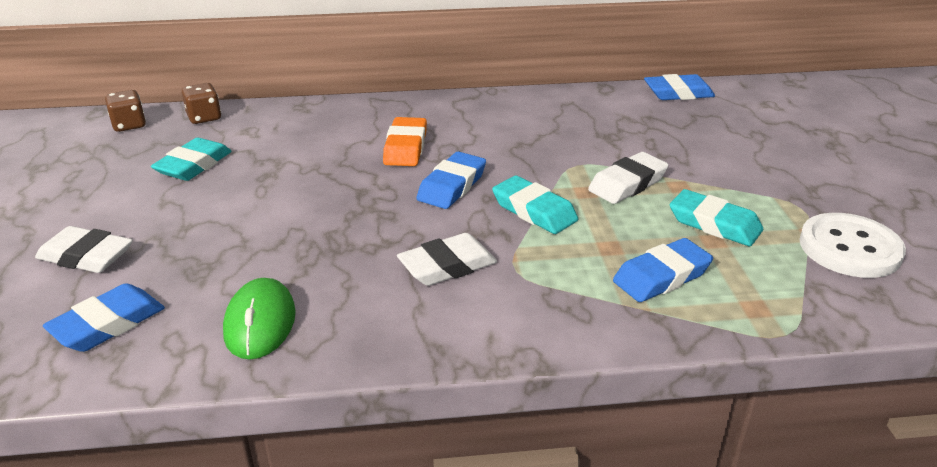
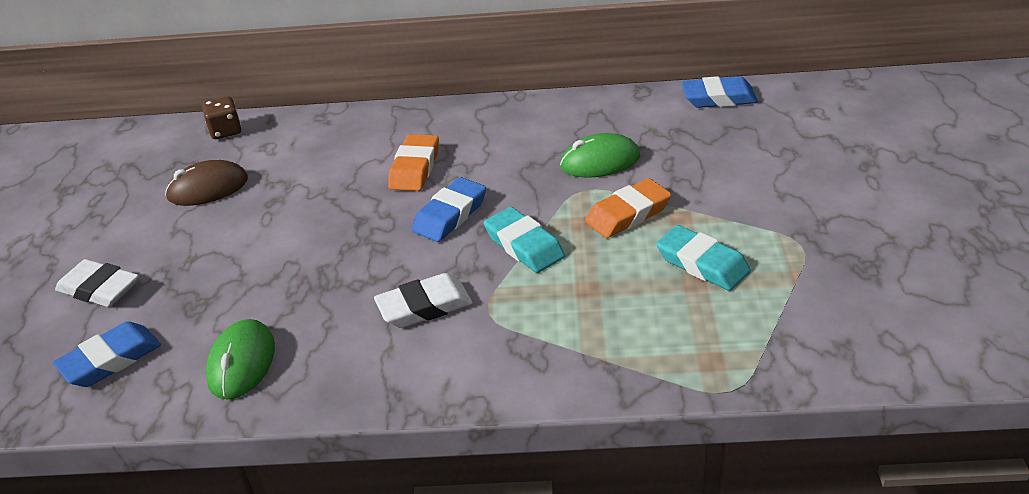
camera: 10 degrees right, 5 degrees up
brown dice [105,90,146,132] -> none
turquoise eraser [151,137,232,181] -> brown mouse [165,160,248,206]
white eraser [588,152,668,204] -> orange eraser [585,178,671,238]
blue eraser [613,238,713,302] -> none
white button [799,213,906,278] -> none
none -> green mouse [560,133,640,178]

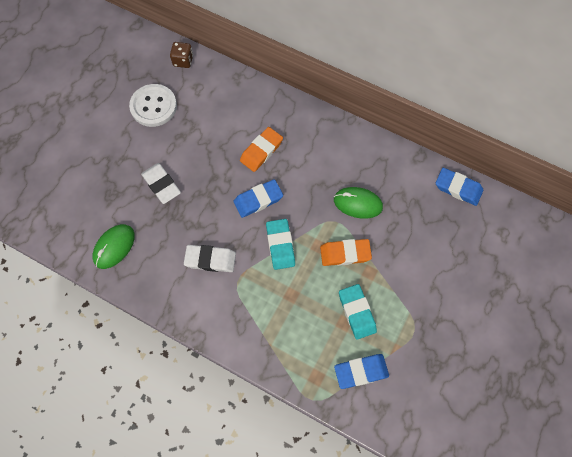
camera: 25 degrees right, 30 degrees up
blue eraser [53,322,161,387] -> blue eraser moved to [334,354,389,389]
white eraser [55,259,139,307] -> white eraser moved to [141,163,181,204]
brown mouse [165,160,248,206] -> white button [129,84,177,127]

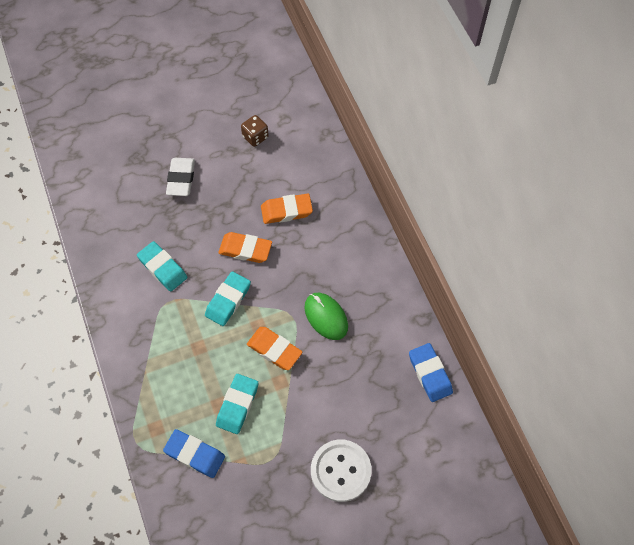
camera: 40 degrees right, 5 degrees down
green mouse [93,224,135,269] -> none
white button [129,84,177,127] -> white button moved to [311,440,372,502]
brown dice [170,42,193,68] -> brown dice moved to [241,115,269,147]
white eraser [184,245,236,272] -> turquoise eraser [137,241,187,291]
blue eraser [233,179,283,218] -> orange eraser [218,232,272,263]

